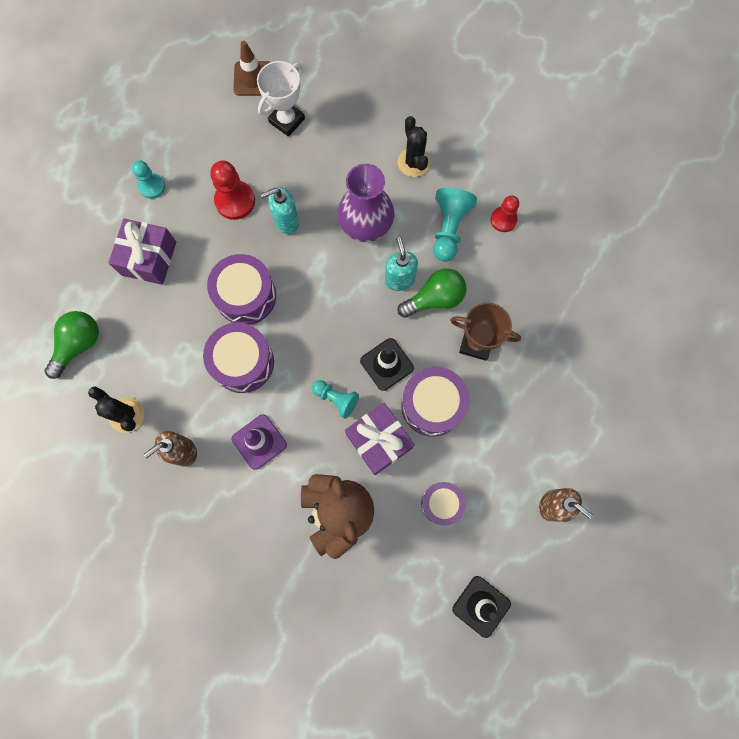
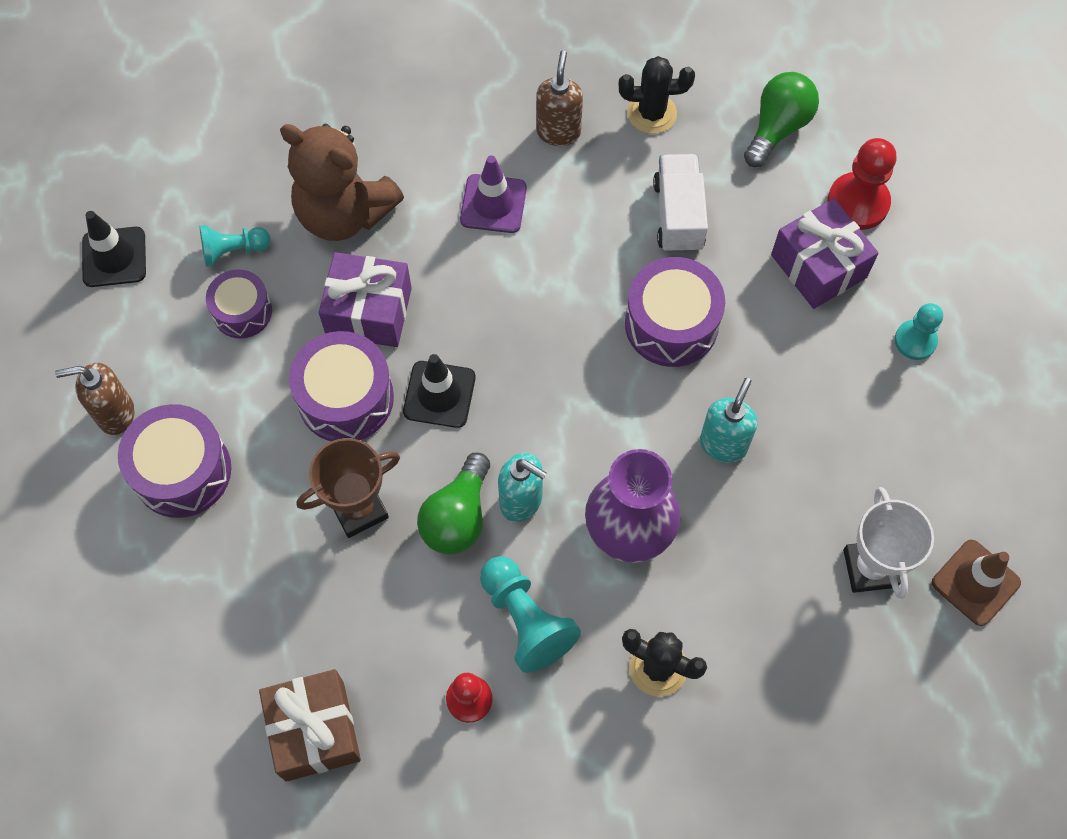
camera: 135 degrees right, 10 degrees down
green light bulb [44,311,99,379] -> green light bulb turned 135 degrees counterclockwise [744,72,819,167]
purple drum [203,323,274,393] -> purple drum moved to [118,404,232,518]
red pawn [210,161,255,220] -> red pawn moved to [828,138,896,230]
turquoise pawn [312,380,359,419] -> turquoise pawn moved to [199,225,270,267]
none -> brown gift [259,669,361,782]
none -> white truck [653,154,708,253]

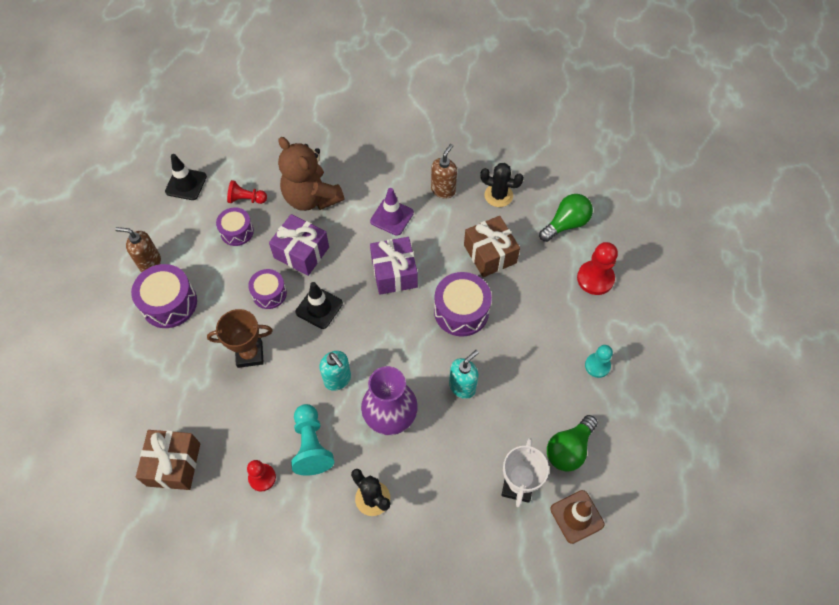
camera: 20 degrees right, 5 degrees down
turquoise pawn [199,225,270,267] -> red pawn [227,180,267,204]
purple drum [289,331,394,441] -> purple drum [248,269,287,309], size x0.63
green light bulb [417,453,490,554] -> green light bulb moved to [547,415,598,472]
white truck [653,154,708,253] -> brown gift [464,216,520,277]
purple gift [771,199,879,309] -> purple gift moved to [370,237,418,295]

